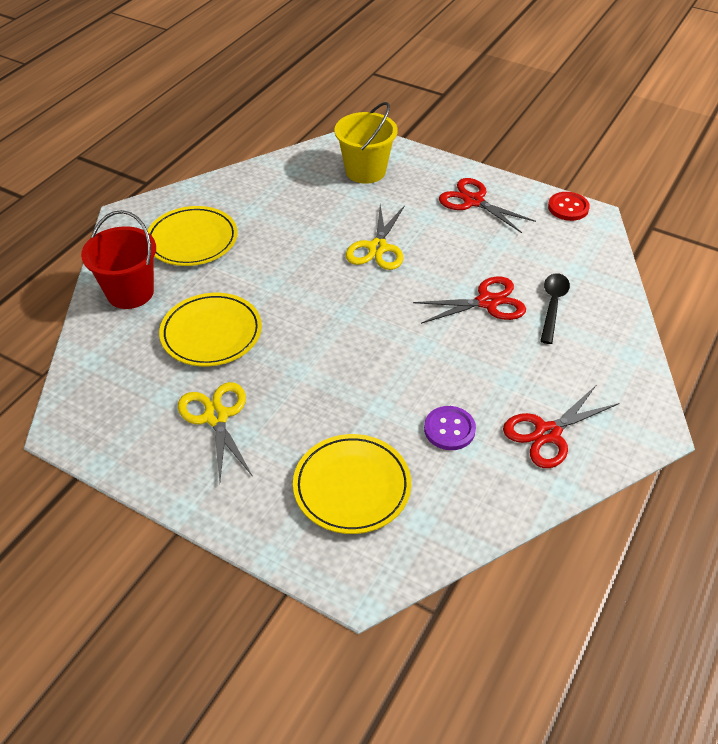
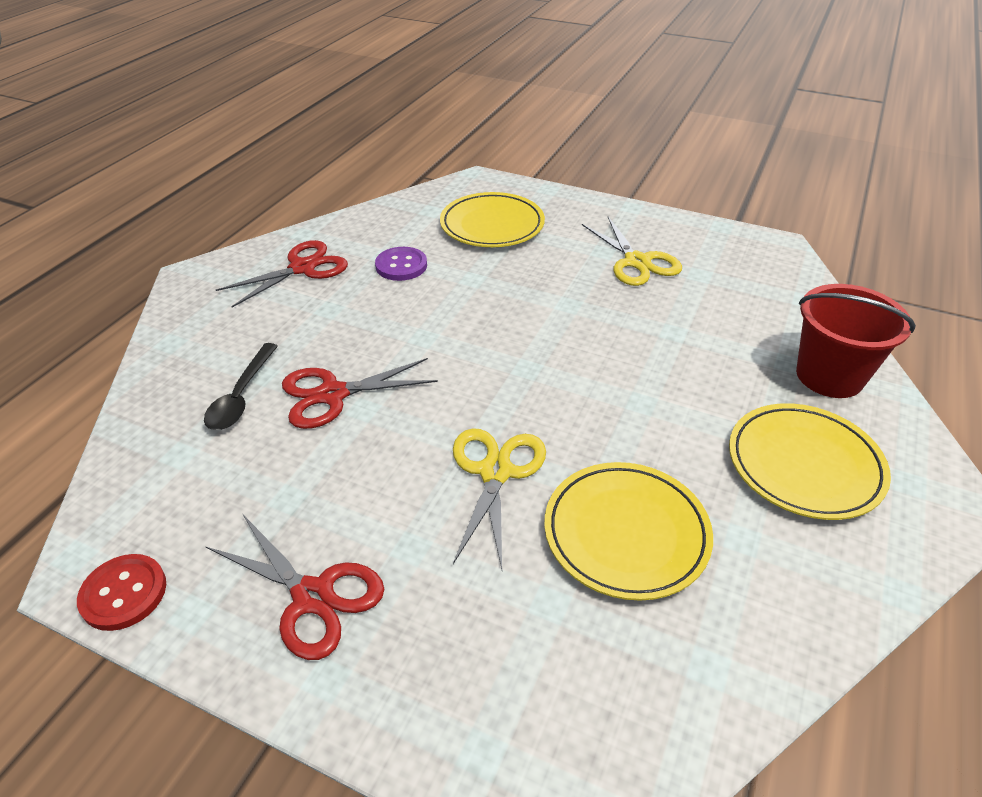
camera: 175 degrees right, 5 degrees down
yellow plate [159,293,262,367] -> yellow plate moved to [544,462,713,601]
yellow bucket [334,102,397,184] -> none

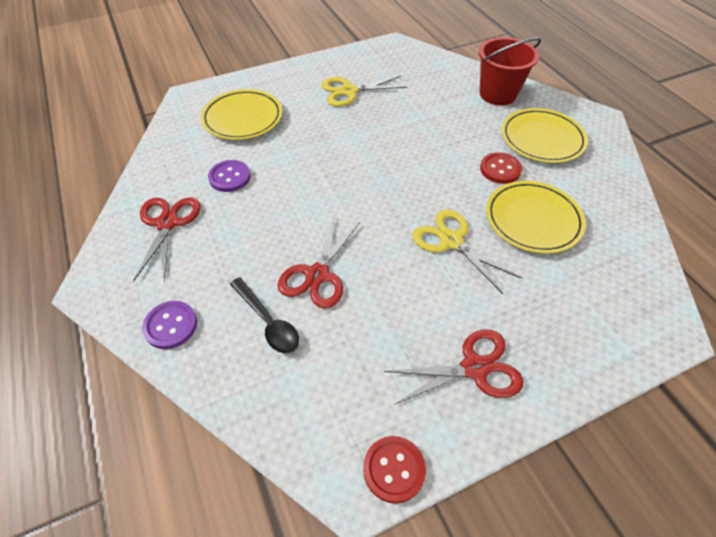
camera: 50 degrees left, 10 degrees up
yellow scissors [582,217,682,286] -> yellow scissors turned 150 degrees clockwise [321,76,407,107]
none -> purple button [142,301,197,349]
none -> red button [480,152,522,184]

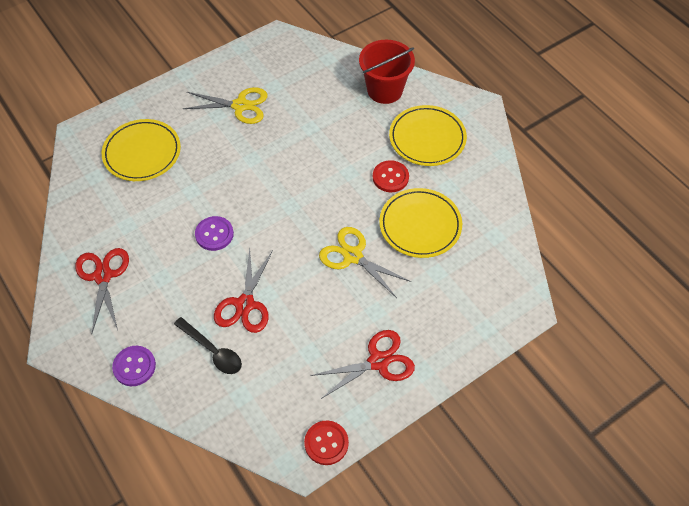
camera: 10 degrees left, 5 degrees up
purple button [208,160,251,192] -> purple button moved to [195,216,234,251]
yellow scissors [321,76,407,107] -> yellow scissors turned 150 degrees counterclockwise [183,87,268,124]

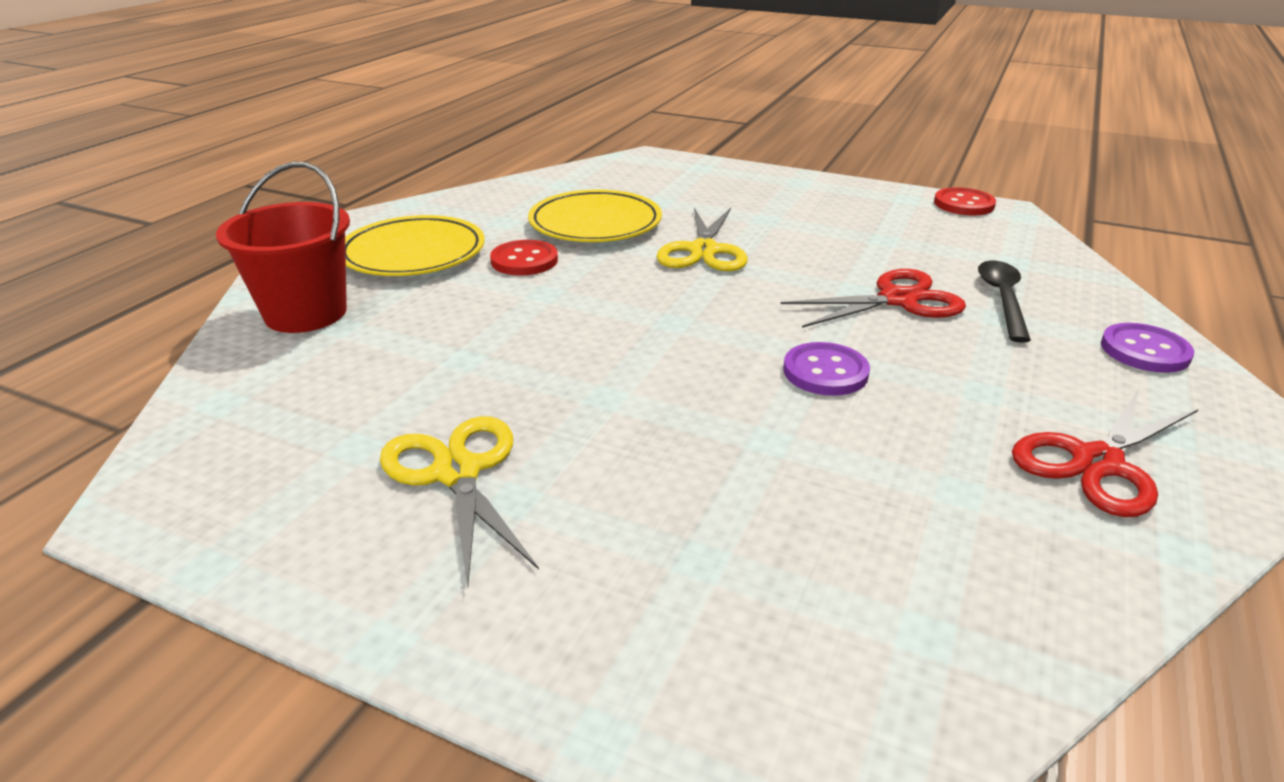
camera: 120 degrees left, 25 degrees down
yellow plate [102,119,181,181] -> none
red scissors [310,330,415,399] -> none

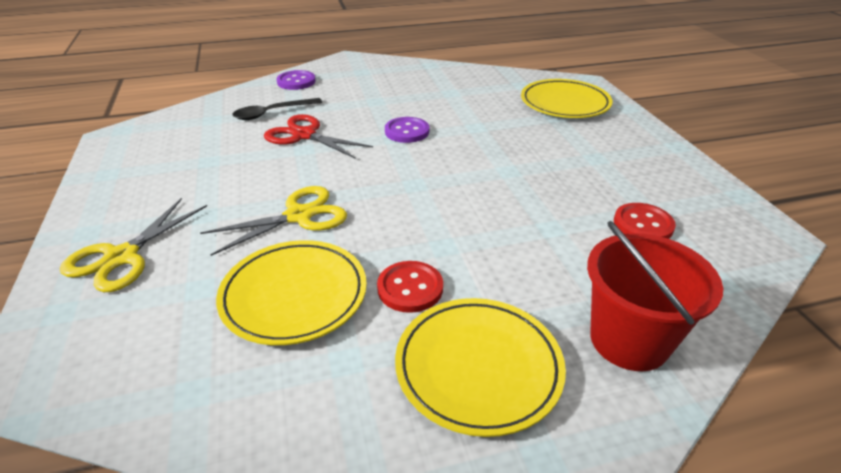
camera: 130 degrees left, 5 degrees up
yellow scissors [380,416,539,587] -> yellow scissors moved to [60,198,207,292]
red button [934,187,996,216] -> red button moved to [614,203,676,239]
red scissors [1012,389,1198,517] -> none
none -> yellow plate [521,79,613,118]

